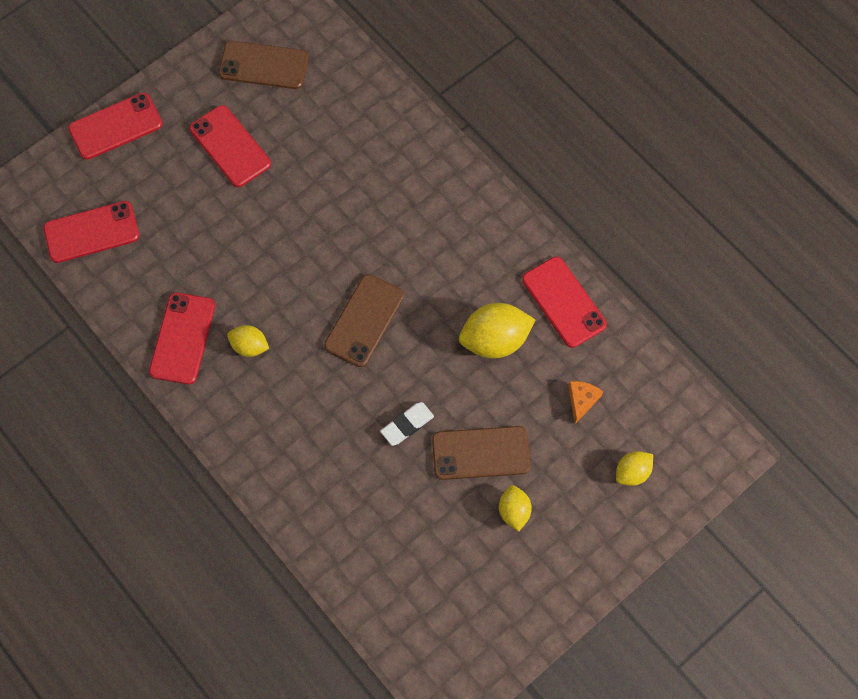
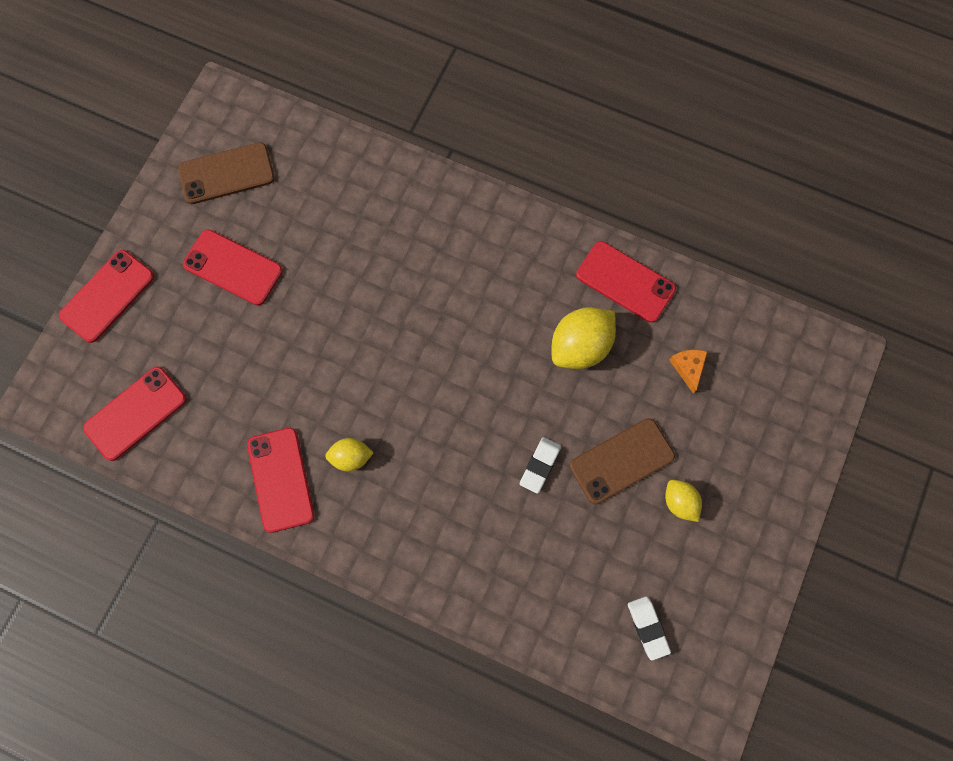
camera: 25 degrees left, 5 degrees up
brown phone [324,274,404,367] -> none
yellow lemon [616,451,653,486] -> none
none -> white eraser [628,596,671,661]

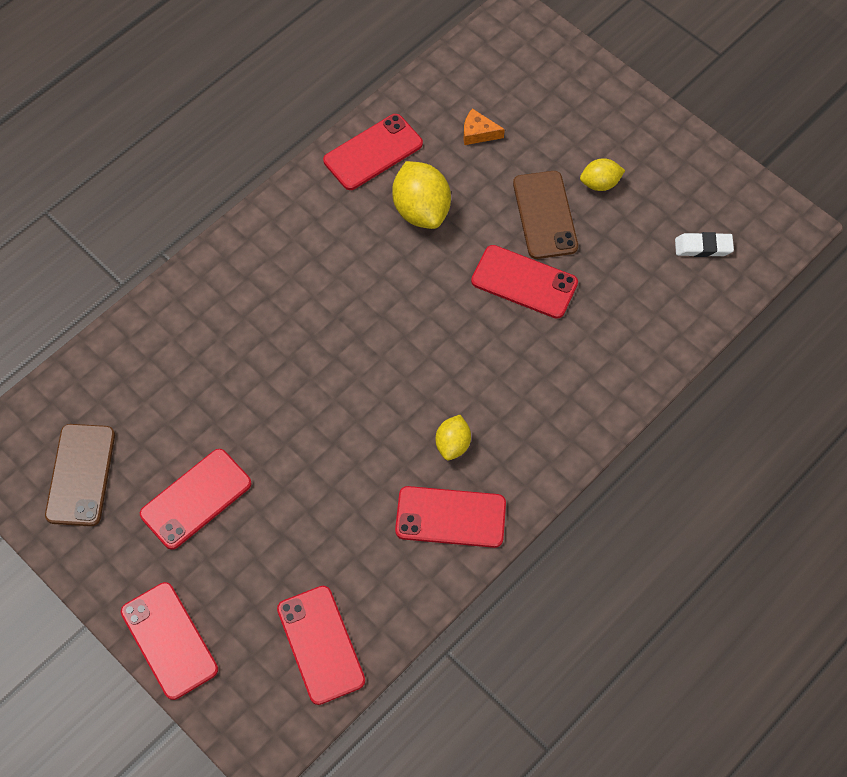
camera: 70 degrees left, 10 degrees down
white eraser [520,437,561,494] -> red phone [471,245,578,319]

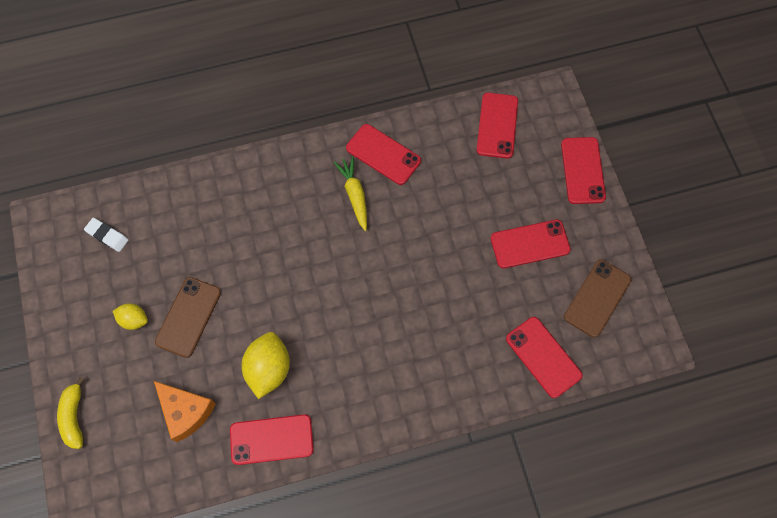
camera: 150 degrees left, 5 degrees up
yellow lemon [436,415,471,460] -> yellow carrot [334,156,367,231]
orange cheese [464,108,505,145] -> orange cheese [154,381,216,442], size x1.77
red phone [471,245,578,319] -> red phone moved to [506,317,583,398]
none -> yellow banana [57,377,85,449]

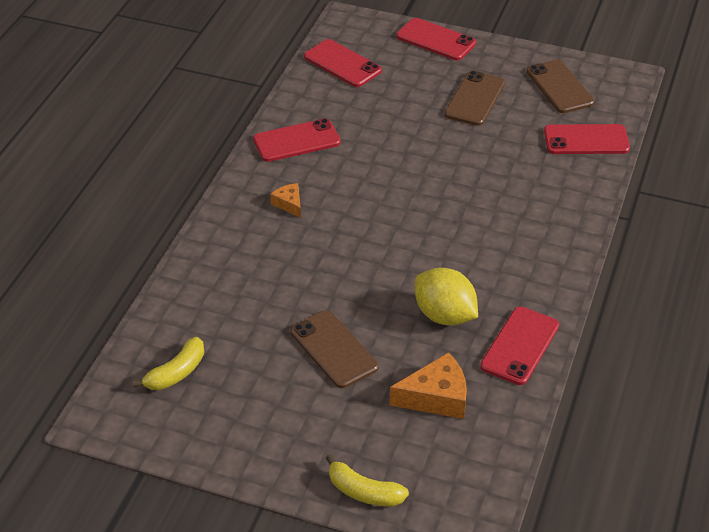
camera: 55 degrees left, 25 degrees down
white eraser [84,218,128,252] -> yellow banana [133,337,204,390]
yellow lemon [113,303,148,330] -> none
yellow carrot [334,156,367,231] -> none
red phone [491,220,571,268] -> brown phone [444,71,505,126]
none -> orange cheese [270,183,301,218]

